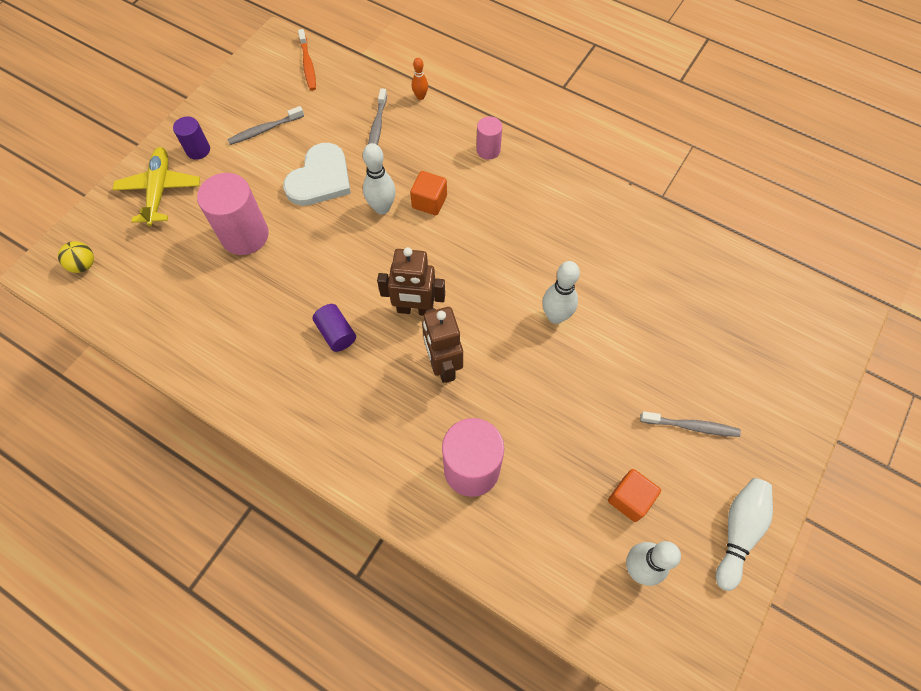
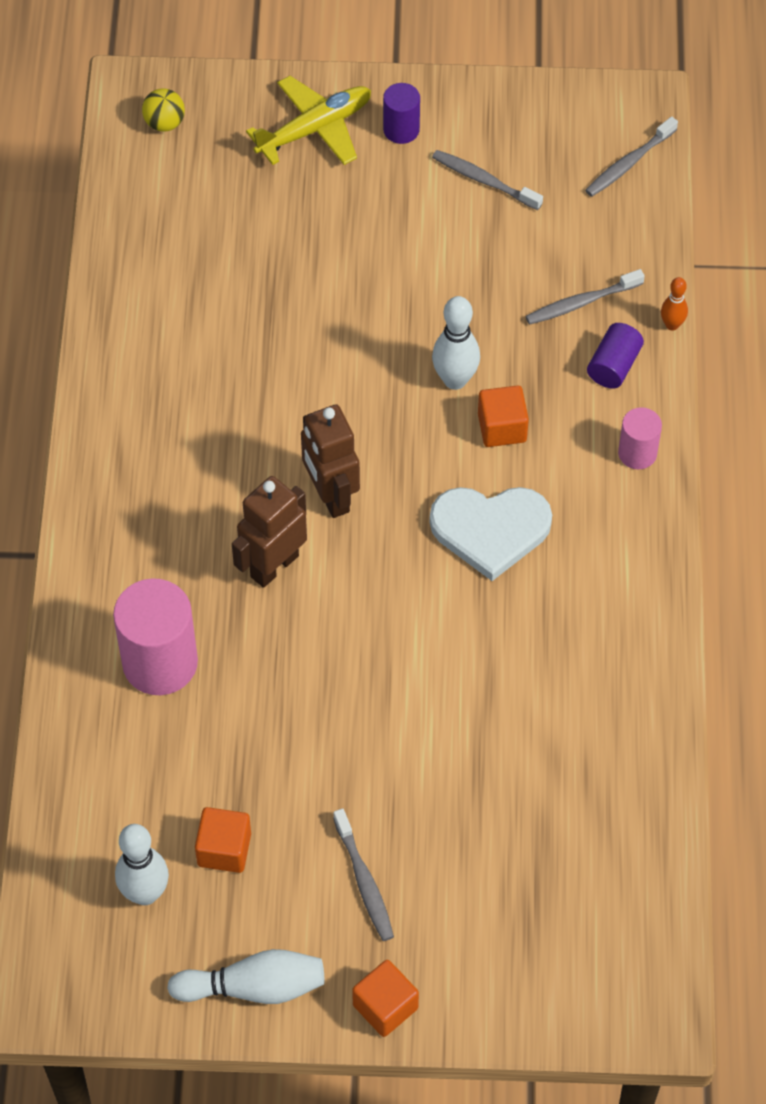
camera: 60 degrees right, 5 degrees down
pink cylinder [197,173,269,255] -> none
white heart [283,143,351,206] -> white heart moved to [429,487,552,581]
orange toothbrush [298,29,316,91] -> grey toothbrush [585,116,678,197]
purple cylinder [313,304,356,352] -> purple cylinder moved to [587,323,644,389]
white bowling pin [542,261,580,324] -> none
none -> orange cube [352,960,419,1037]

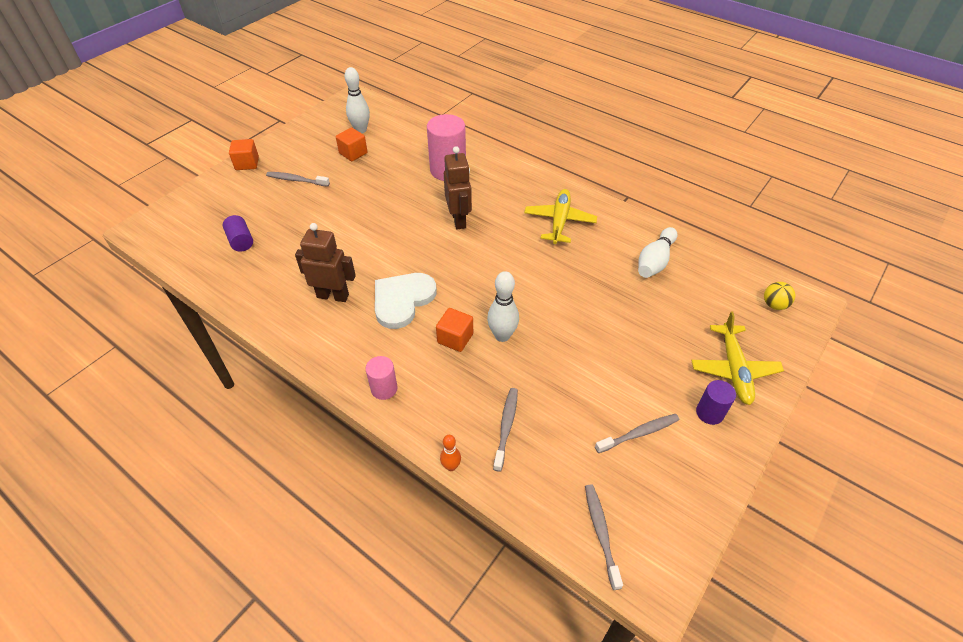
camera: 125 degrees right, 10 degrees down
white bowling pin [167,949,324,1004] -> white bowling pin moved to [638,227,677,278]
brown robot [301,404,360,518] -> brown robot moved to [295,223,356,302]
purple cylinder [587,323,644,389] -> purple cylinder moved to [223,215,253,252]
none -> yellow plane [524,189,597,244]

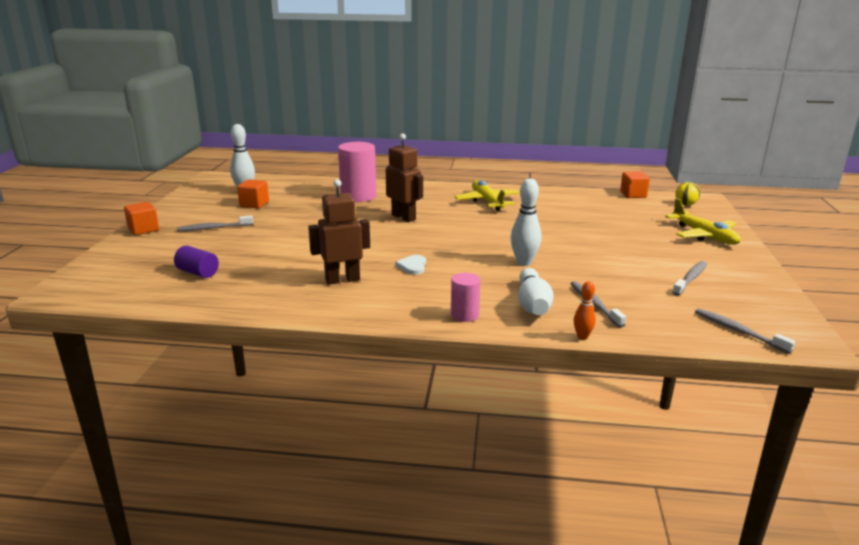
camera: 30 degrees left, 25 degrees down
white heart [375,273,437,329] -> white heart [395,255,426,275], size x0.48
orange cube [436,308,473,352] -> orange cube moved to [620,172,650,198]
white bowling pin [638,227,677,278] -> white bowling pin moved to [518,268,554,315]
purple cylinder [696,380,736,425] -> none

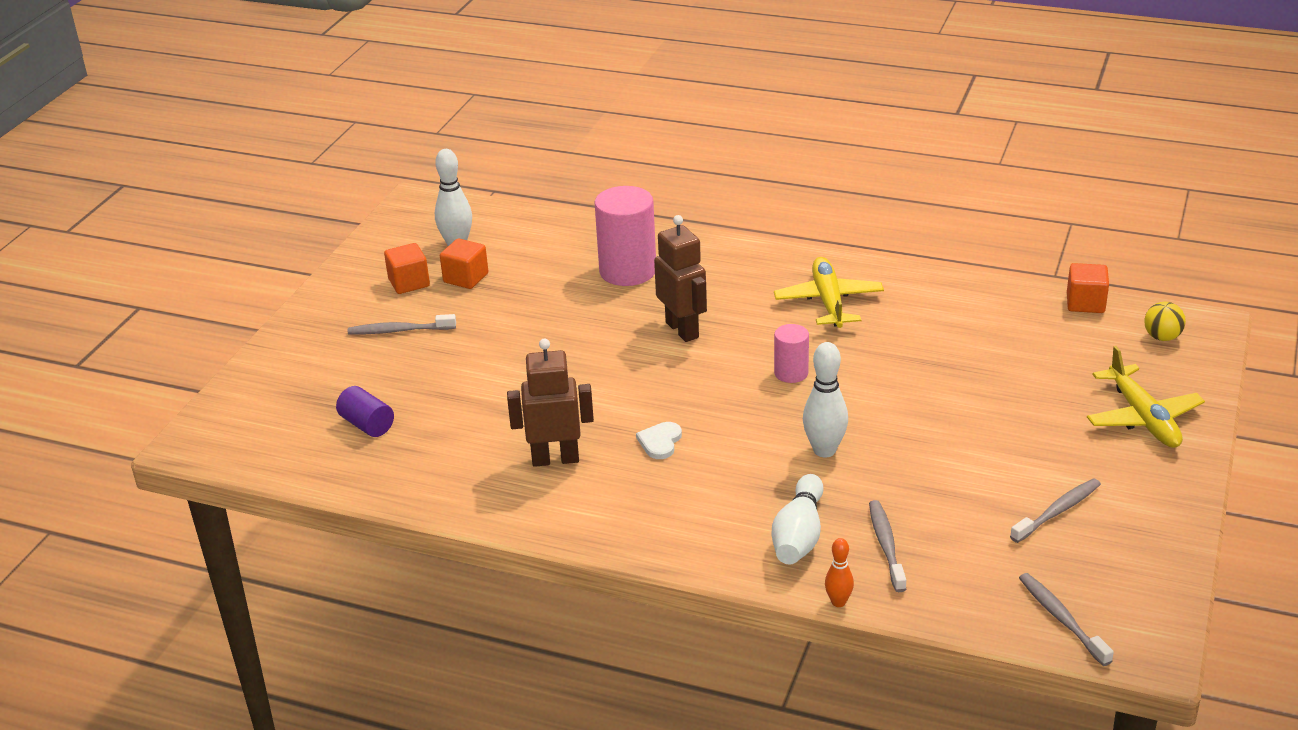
camera: 15 degrees right, 10 degrees up
orange cube [124,202,159,235] -> orange cube moved to [384,243,430,294]
pink cylinder [451,273,481,322] -> pink cylinder moved to [774,324,809,383]

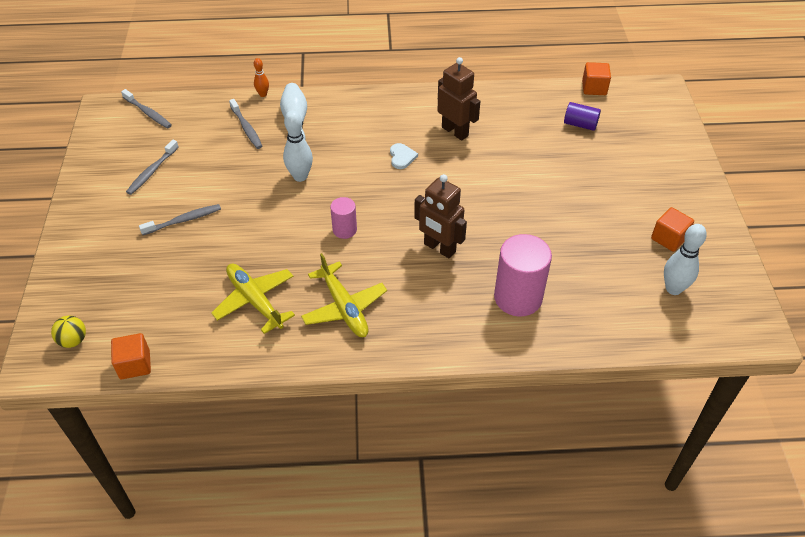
camera: 155 degrees right, 15 degrees up
grey toothbrush [348,314,456,334] -> grey toothbrush moved to [139,204,221,235]
orange cube [440,238,488,289] -> orange cube moved to [582,62,611,95]
brown robot [507,339,594,467] -> brown robot turned 105 degrees counterclockwise [437,57,480,141]
yellow plane [1087,346,1205,448] -> yellow plane moved to [211,264,295,334]

